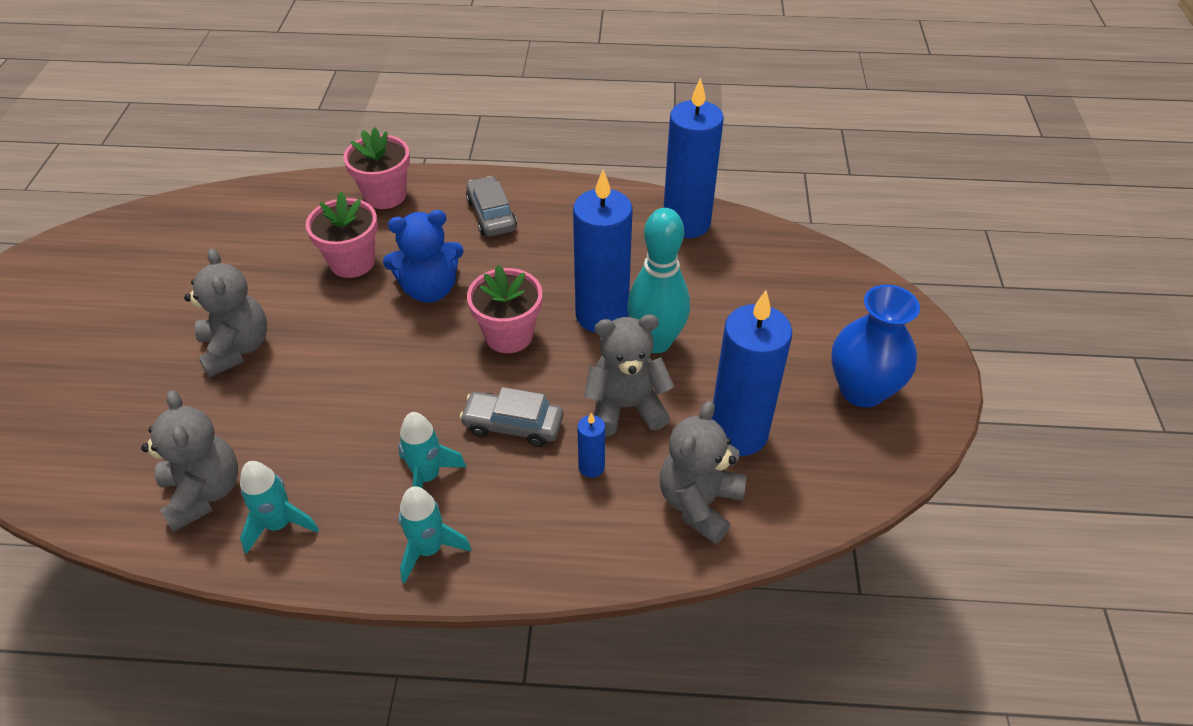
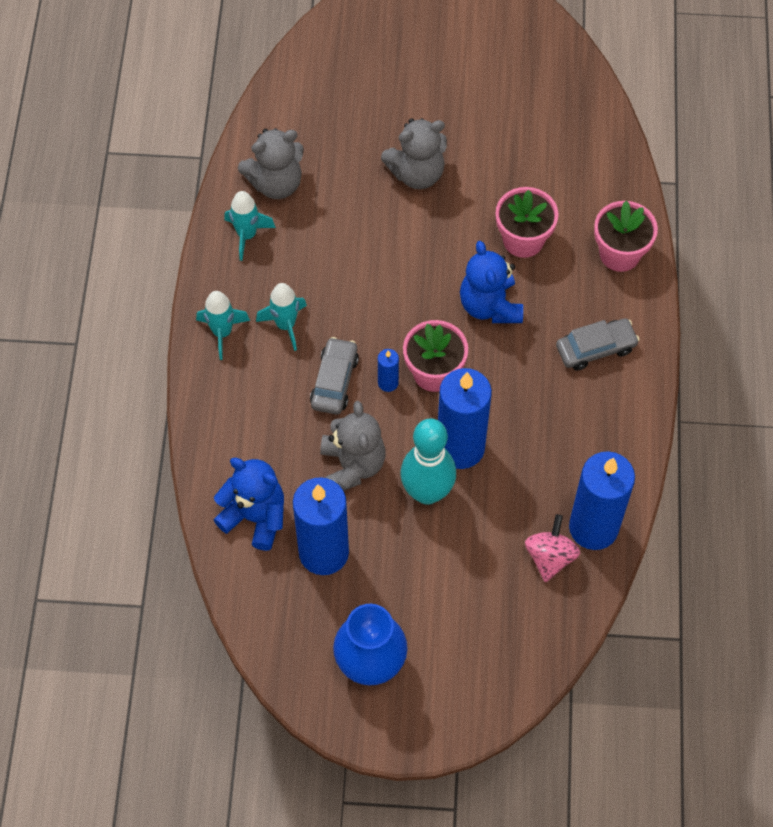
camera: 90 degrees right, 15 degrees up
blue candle [578,413,605,478] -> blue candle moved to [378,349,399,392]
grey teddy bear [660,401,747,544] -> blue teddy bear [214,458,284,551]
none -> pink spinning top [525,514,580,582]

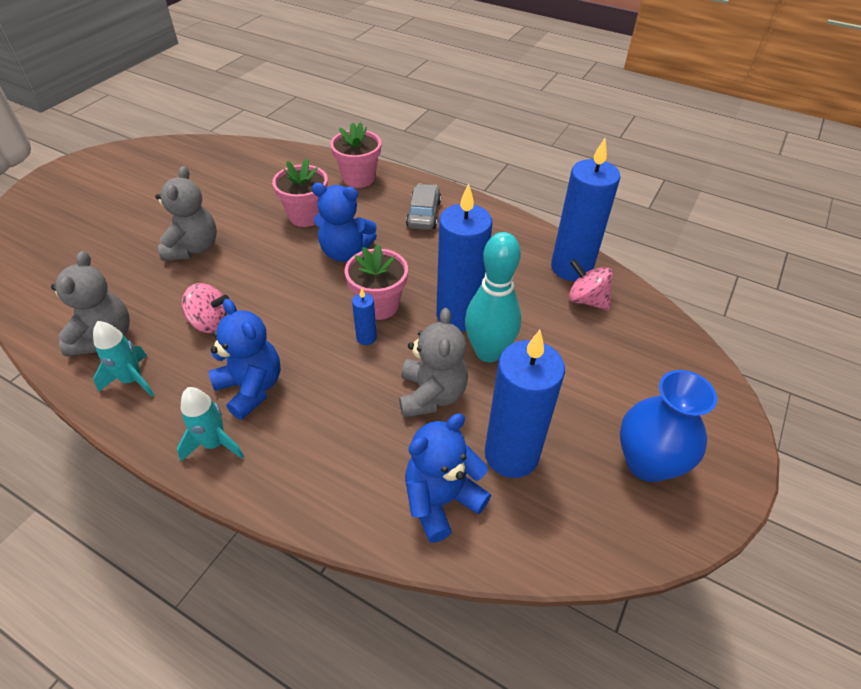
camera: 65 degrees left, 15 degrees down
turquoise rocket [256,283,307,351] -> blue teddy bear [208,299,281,420]
grey car [310,337,359,415] -> none
grey teddy bear [320,401,386,491] -> grey teddy bear turned 75 degrees clockwise [399,308,468,418]
none -> pink spinning top [182,283,229,333]

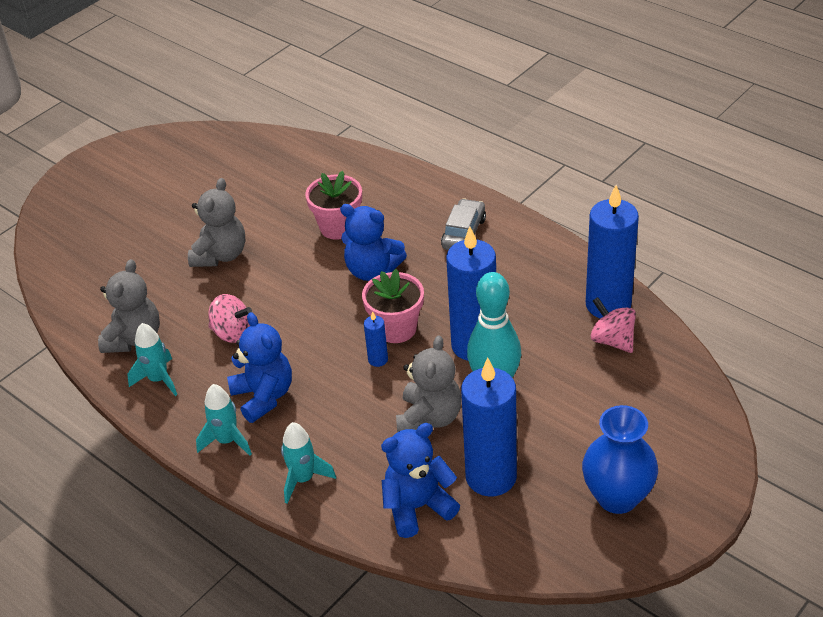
camera: 15 degrees right, 5 degrees down
pink flower pot [330,122,381,188] -> none
none -> turquoise rocket [281,422,336,504]

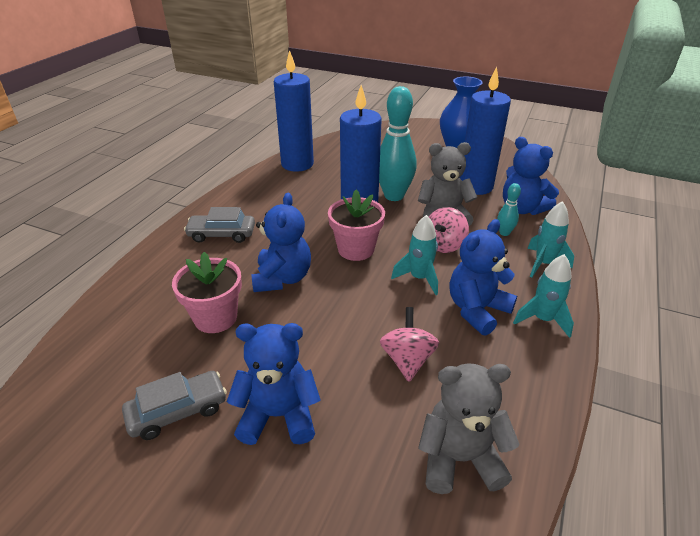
camera: 110 degrees left, 5 degrees down
turquoise rocket [127,323,177,396] -> turquoise rocket moved to [391,215,438,295]
grey teddy bear [188,178,245,267] -> blue teddy bear [227,323,321,445]
blue candle [364,311,388,367] -> none
pink spinning top [591,297,636,353] -> pink spinning top moved to [429,207,469,253]
none -> grey car [122,371,227,440]
none -> turquoise bowling pin [497,183,521,236]

